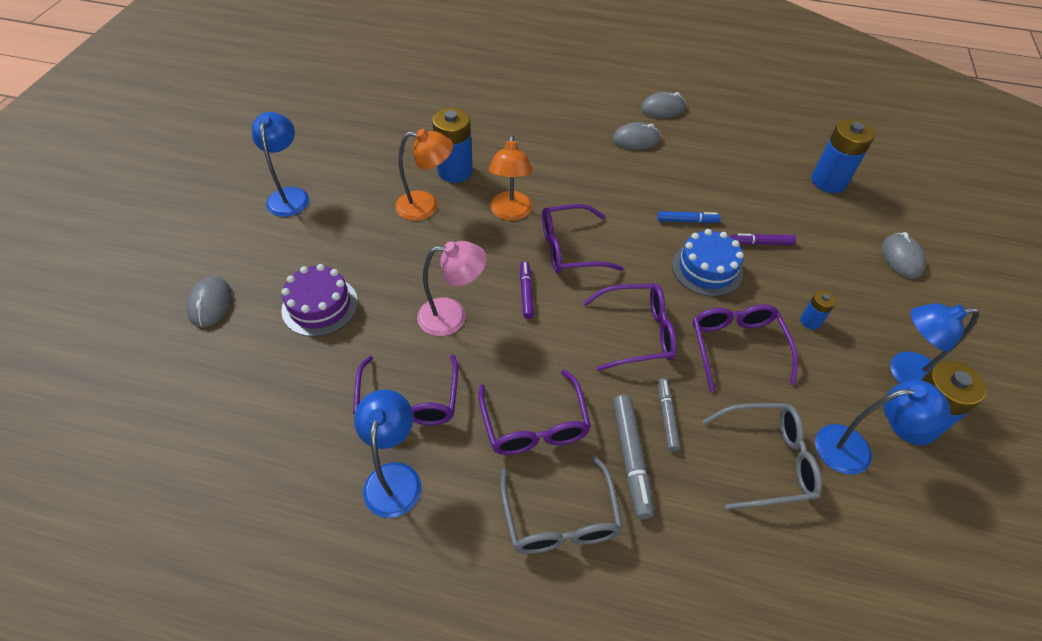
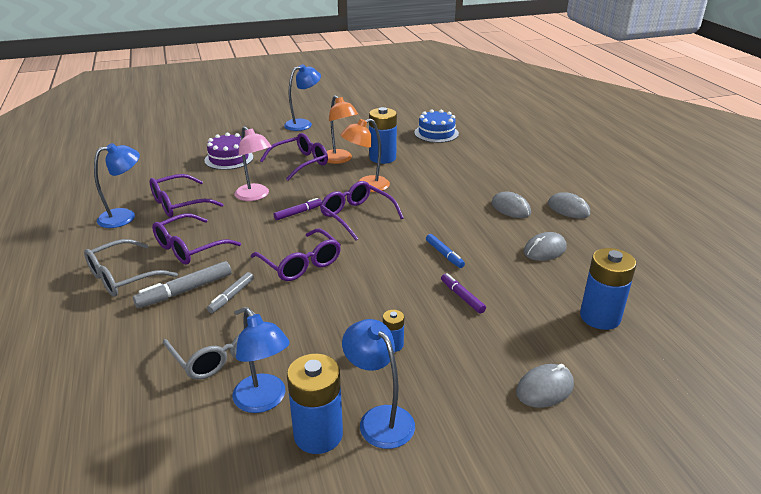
camera: 60 degrees right, 20 degrees down
grey mouse [186,276,232,327] -> grey mouse moved to [524,232,567,261]
grey marker [658,378,681,451] -> grey marker turned 150 degrees clockwise [207,272,254,313]
blue cake [672,229,744,297] -> blue cake moved to [414,109,459,143]
purple glasses [693,304,798,392] -> purple glasses moved to [260,133,328,181]

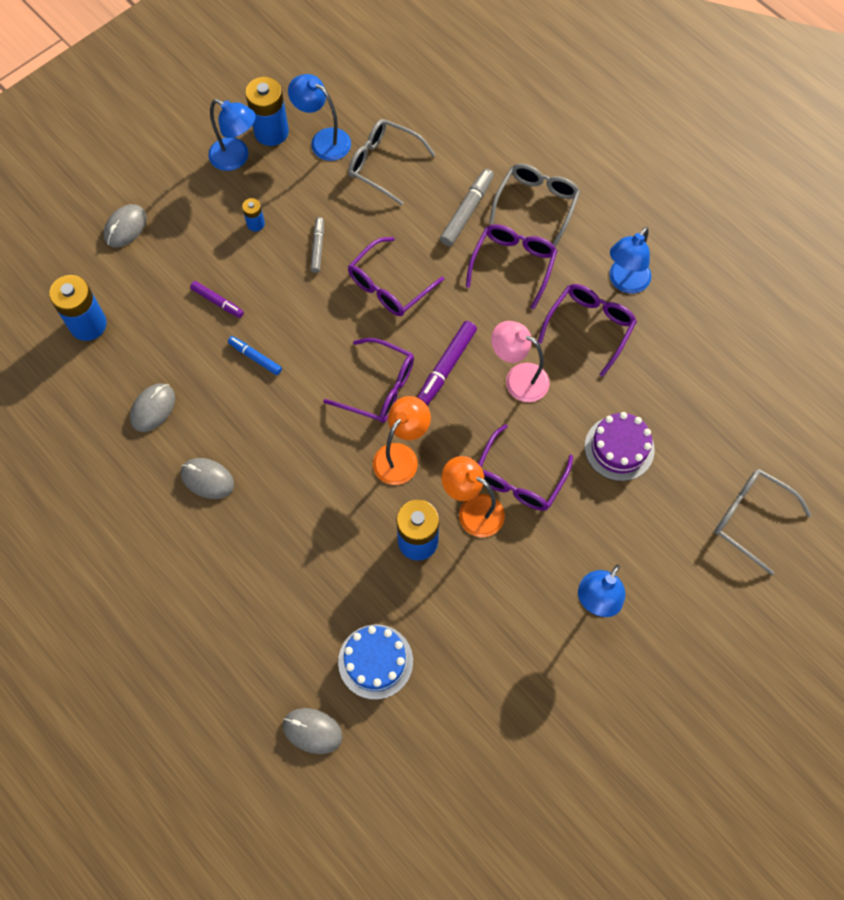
camera: 155 degrees right, 35 degrees up
grey marker [207,272,254,313] -> grey marker moved to [311,217,324,273]
purple glasses [251,228,341,281] -> purple glasses turned 75 degrees counterclockwise [348,237,444,316]
purple marker [274,198,322,220] -> purple marker [417,321,477,405], size x1.57
grey mouse [548,192,590,219] -> grey mouse moved to [283,708,343,754]
none -> grey glasses [714,469,811,575]

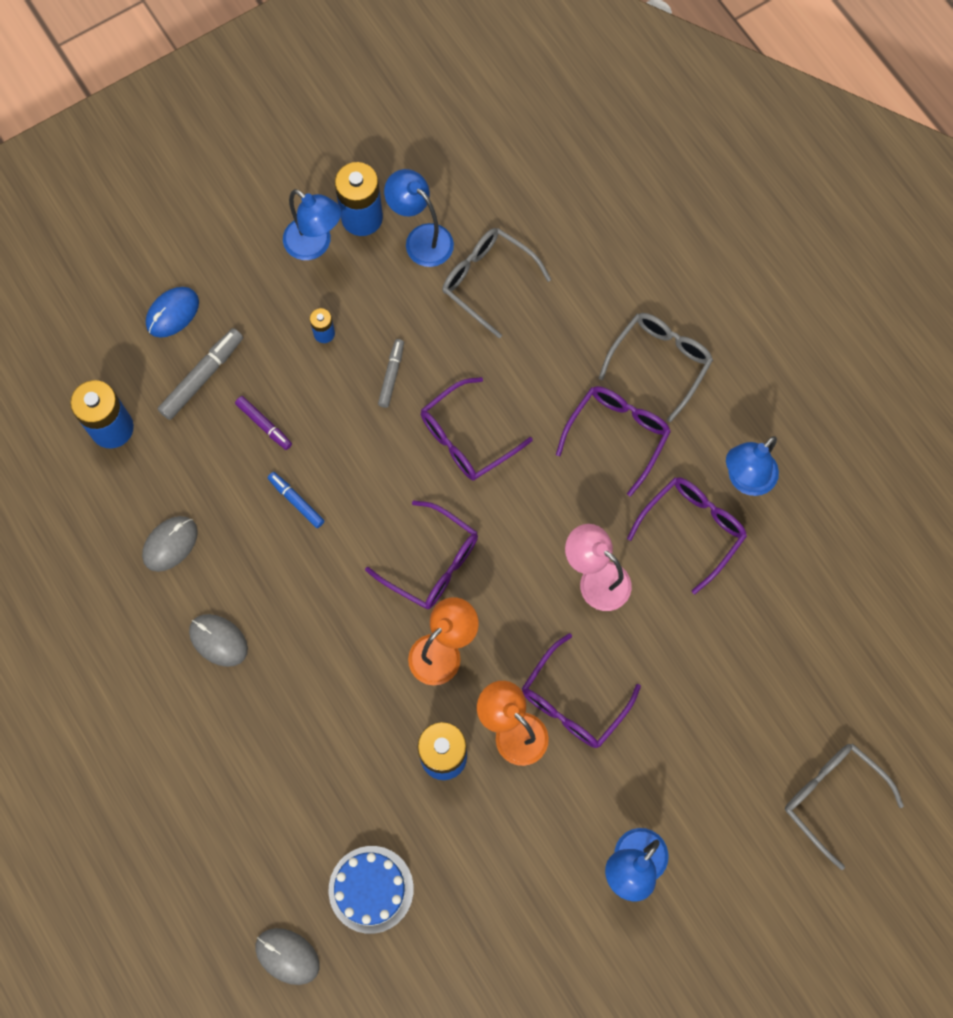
camera: 10 degrees right, 5 degrees up
grey mouse [104,204,147,247] -> blue mouse [146,287,199,338]
purple marker [417,321,477,405] -> none
grey marker [440,169,494,246] -> grey marker moved to [158,328,243,420]
purple cake [585,412,655,481] -> none

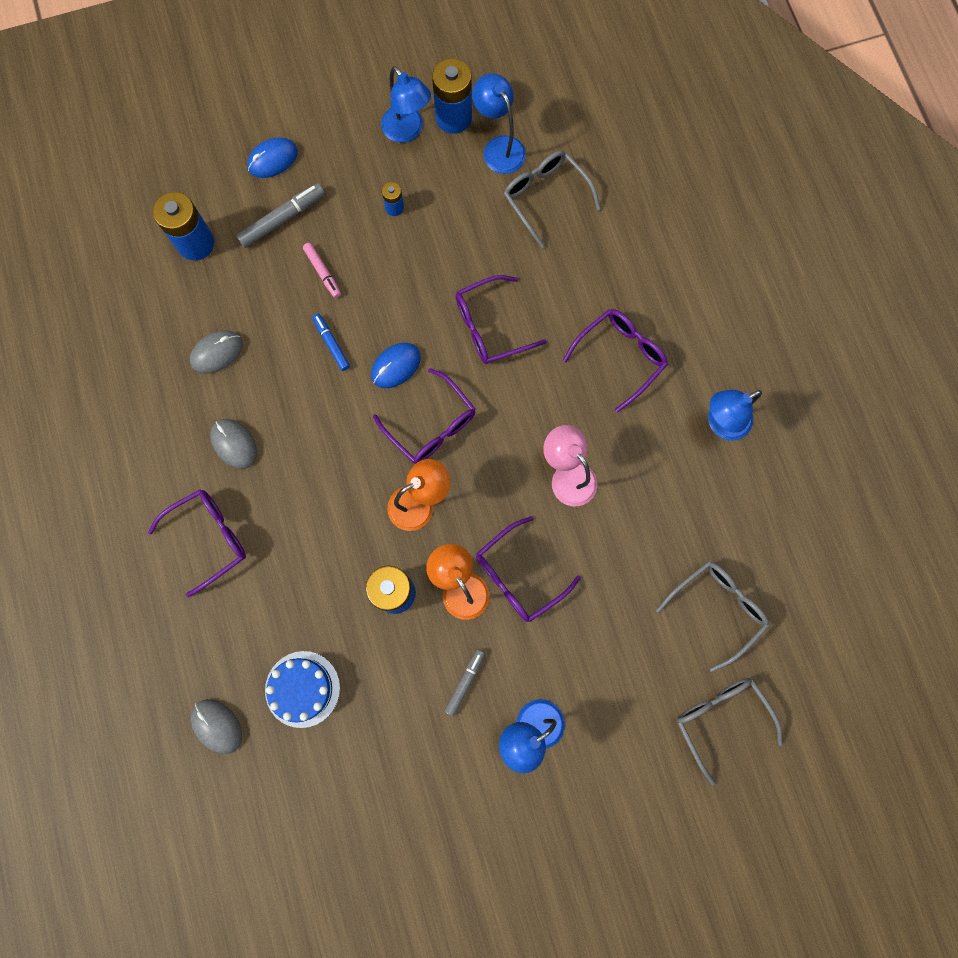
camera: 15 degrees right, 5 degrees up
purple marker [235,396,292,450] -> pink marker [303,243,341,298]
grey marker [378,339,404,408] -> grey marker moved to [445,649,485,717]
grey glasses [599,313,713,422] -> grey glasses moved to [656,561,769,672]
purple glasses [627,477,747,594] -> purple glasses moved to [148,489,246,597]
none -> blue mouse [371,343,421,388]

